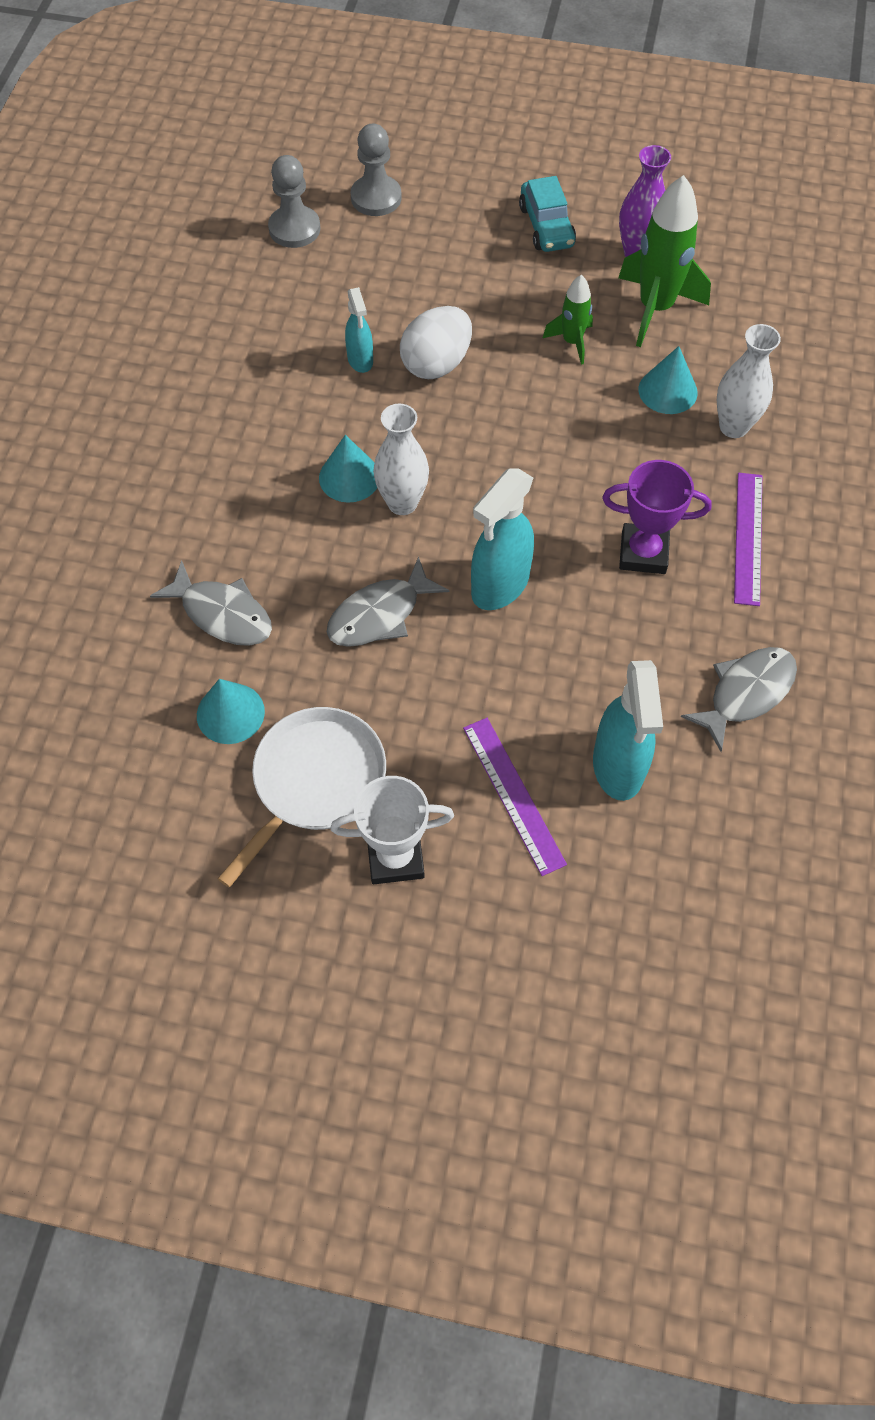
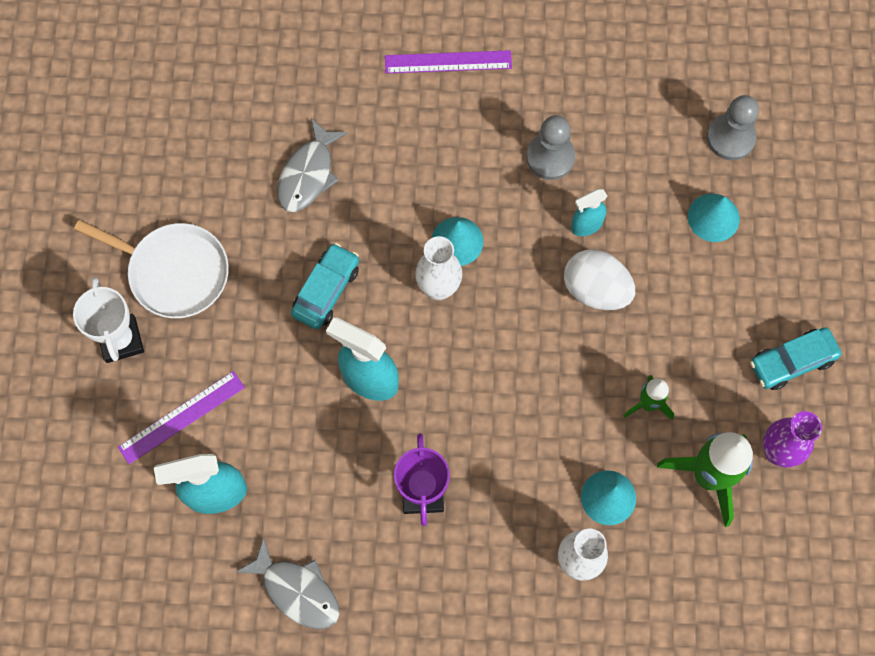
camera: 80 degrees right, 10 degrees up
turquoise cone [197,679,265,744] -> turquoise cone moved to [688,194,740,242]
grey fish [327,556,449,647] -> turquoise car [291,243,359,329]
grey pawn [351,124,402,216] -> grey pawn moved to [526,115,575,180]
purple ruler [734,473,762,606] -> purple ruler moved to [385,50,512,74]

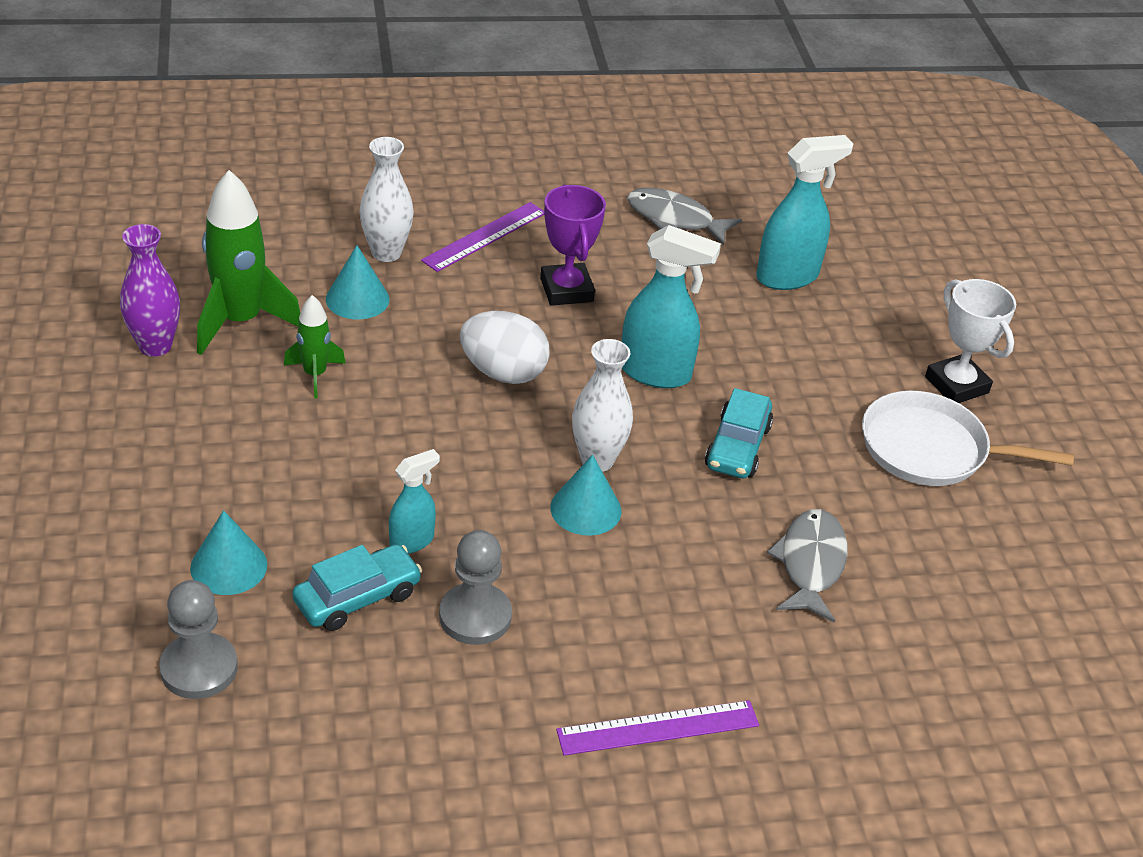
camera: 165 degrees right, 30 degrees down
purple ruler [118,371,245,464] -> purple ruler moved to [421,202,544,272]
white egg [564,249,635,310] -> white egg moved to [460,311,550,384]
turquoise car [750,328,842,390] -> turquoise car moved to [292,544,422,631]

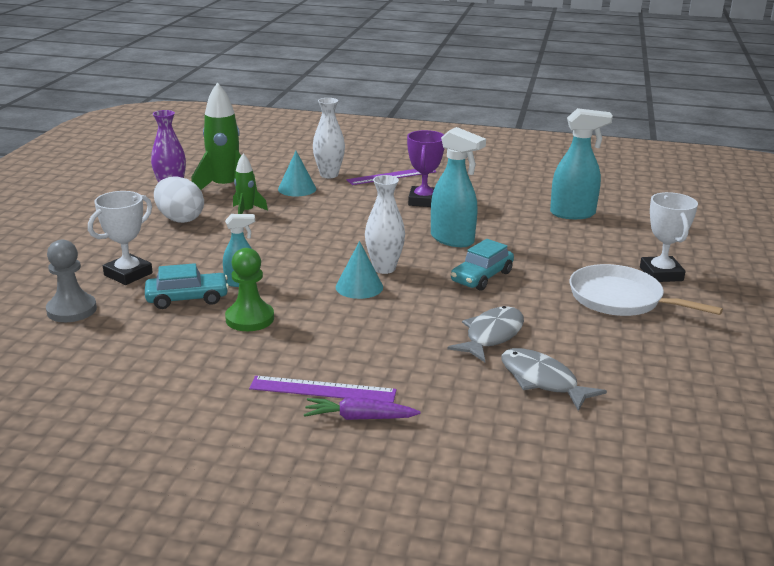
camera: 25 degrees right, 15 degrees down
turquoise cone [190,510,267,595] -> white trophy [88,191,153,285]
grey pawn [439,530,512,645] -> green pawn [225,248,274,331]
white egg [460,311,550,384] -> white egg moved to [154,177,204,223]
grey fish [627,188,742,245] -> grey fish moved to [501,348,607,411]
none -> purple carrot [304,397,421,420]

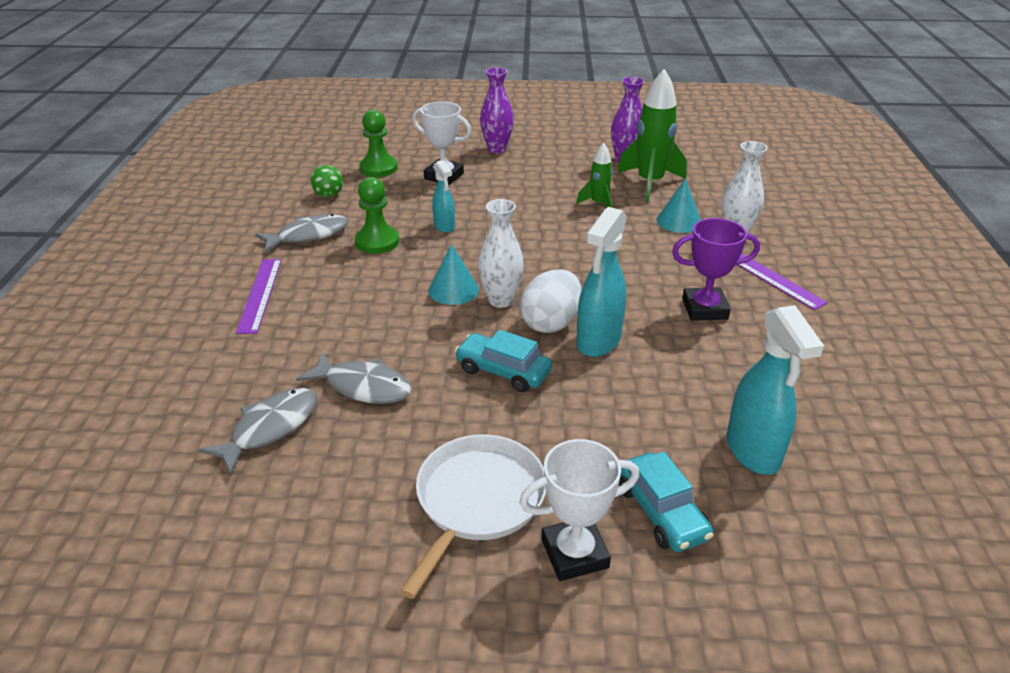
camera: 80 degrees right, 10 degrees up
grey pawn [46,240,97,322] -> green pawn [359,110,398,177]
turquoise car [145,263,229,309] -> turquoise car moved to [619,452,714,552]
white egg [154,177,204,223] -> white egg moved to [520,269,582,333]
purple carrot [304,397,421,420] -> none
none -> grey fish [255,214,348,253]
none -> green ball [311,165,343,197]
none -> purple vase [480,67,514,154]

